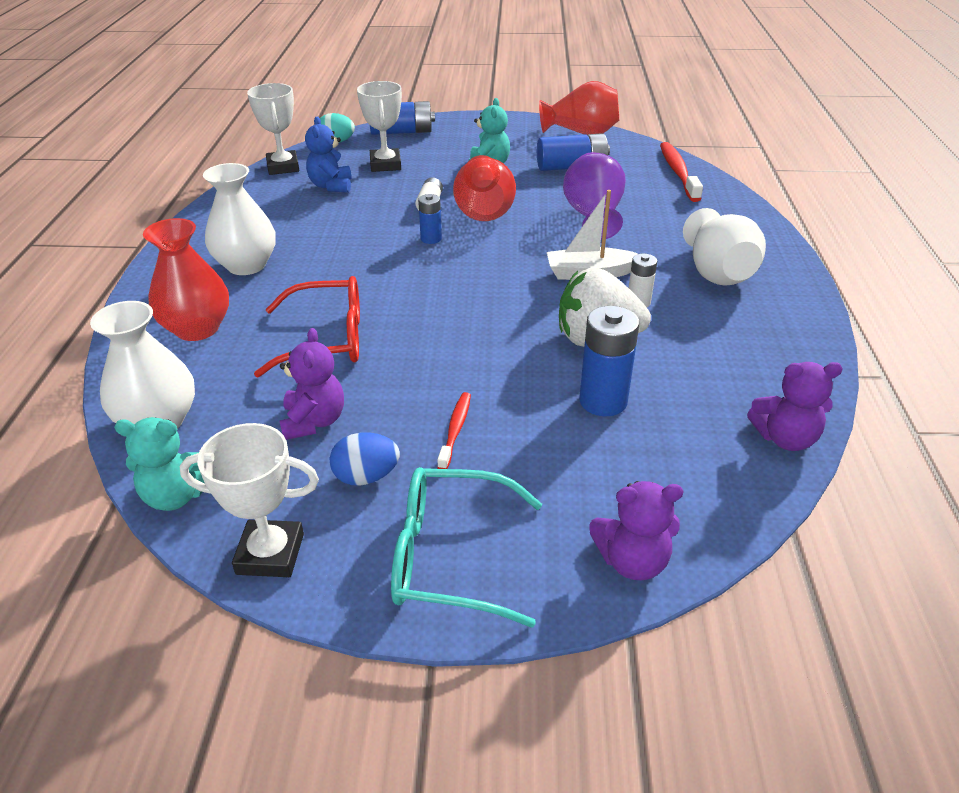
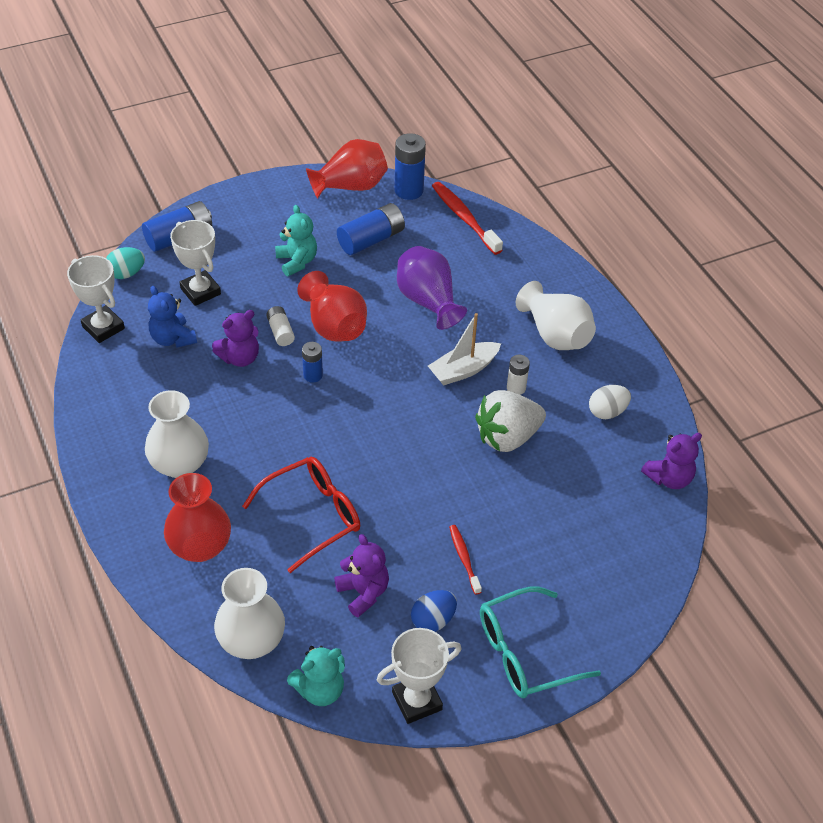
camera: 30 degrees left, 10 degrees up
blue battery [579,306,639,417] -> blue battery moved to [395,133,426,200]
purple teddy bear [589,481,684,580] -> purple teddy bear moved to [212,310,259,367]
none -> white egg [589,385,631,419]

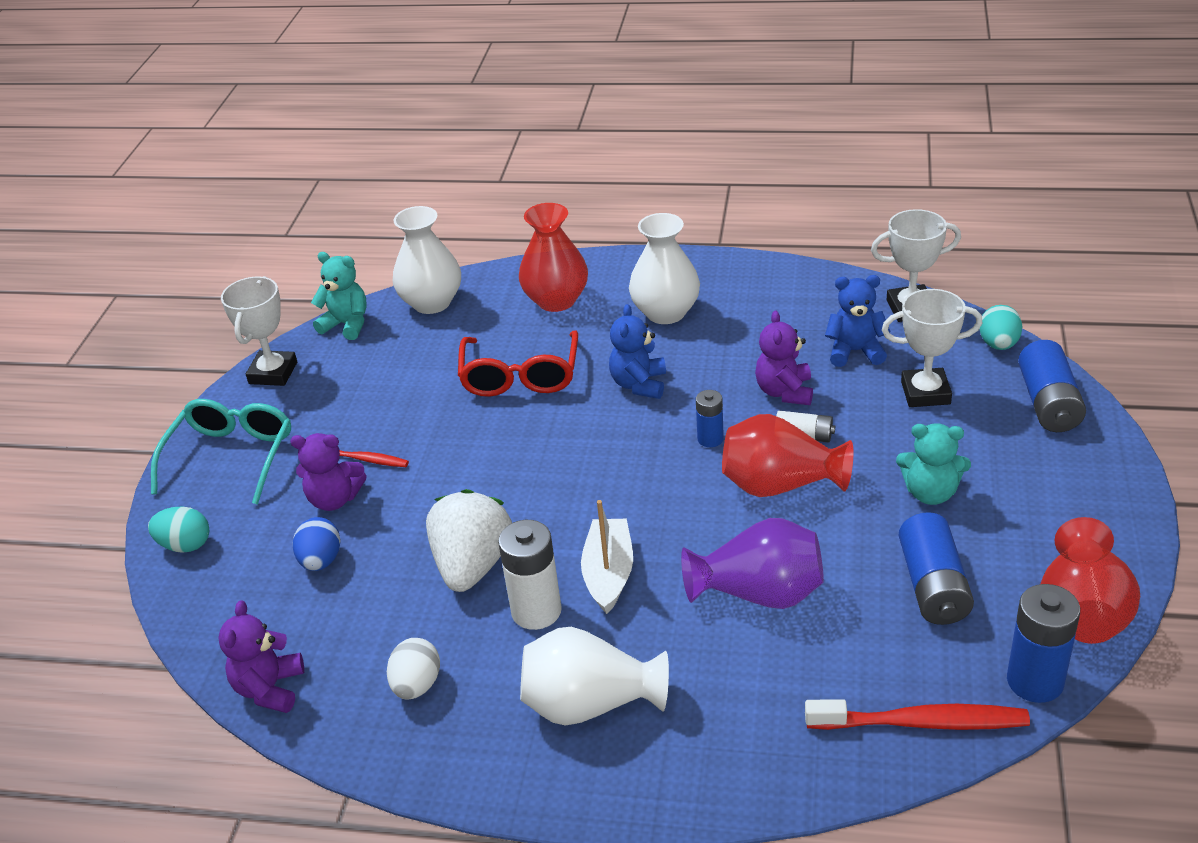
camera: 130 degrees right, 10 degrees down
turquoise teddy bear [287,646,345,706] -> turquoise teddy bear turned 105 degrees clockwise [311,252,367,340]
purple teddy bear [334,534,389,617] -> purple teddy bear moved to [290,433,367,511]
blue egg [411,590,457,632] -> blue egg moved to [293,517,341,571]
white battery [507,355,530,395] -> white battery [498,520,562,630], size x1.73
none -> turquoise egg [148,506,209,553]
none -> blue teddy bear [609,304,666,399]

